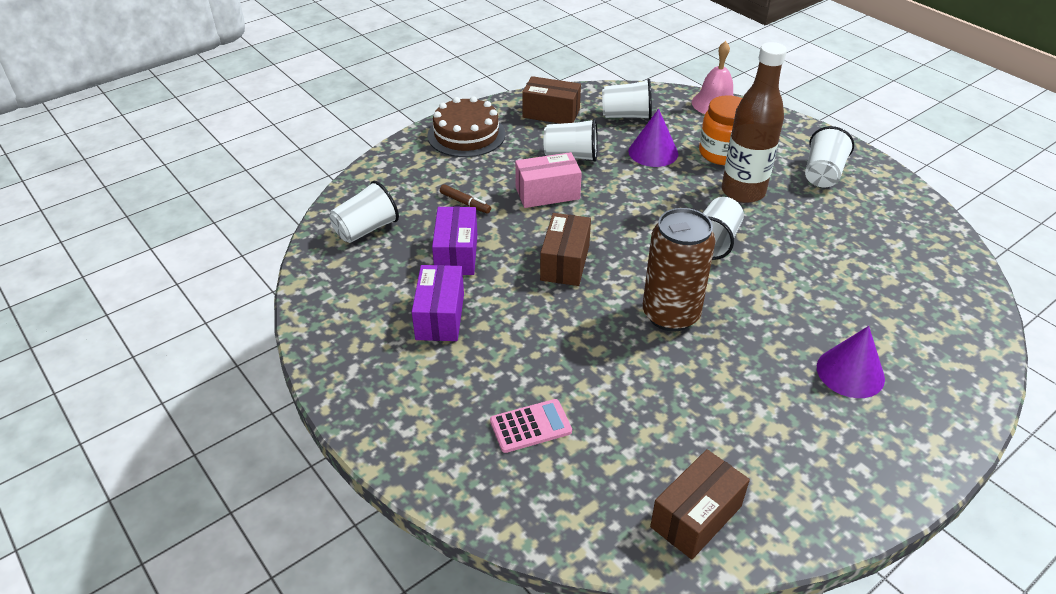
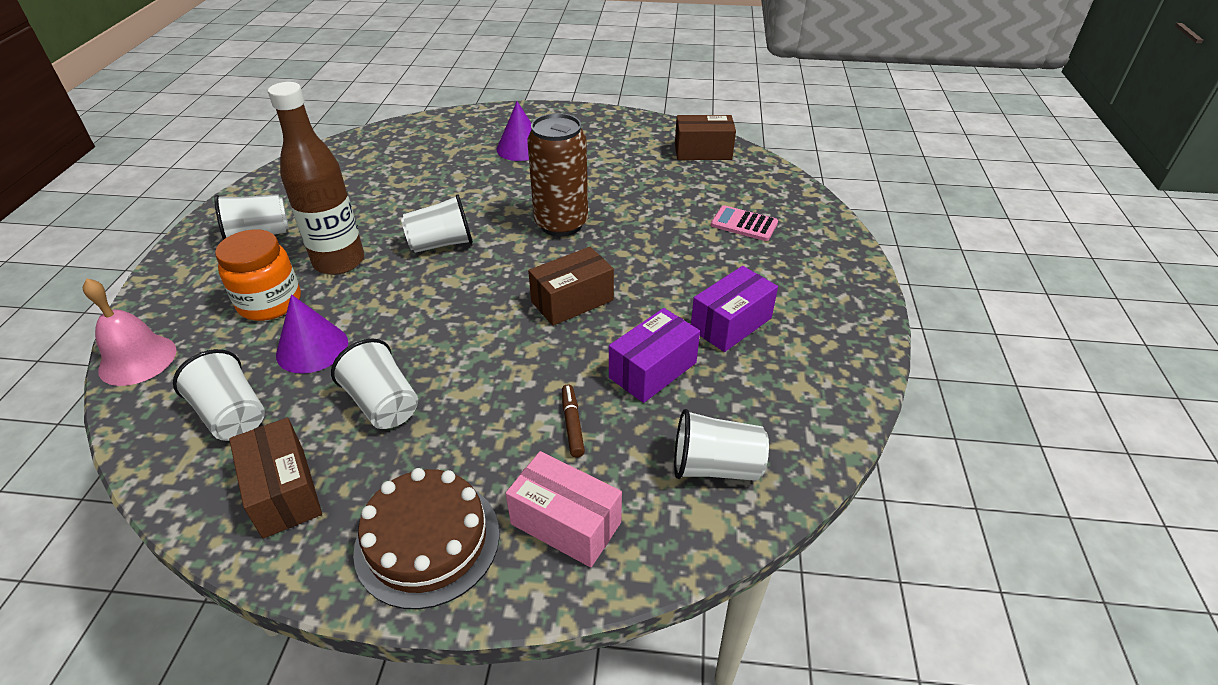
camera: 135 degrees left, 0 degrees up
pink box [515,152,582,208] -> pink box moved to [506,451,622,567]

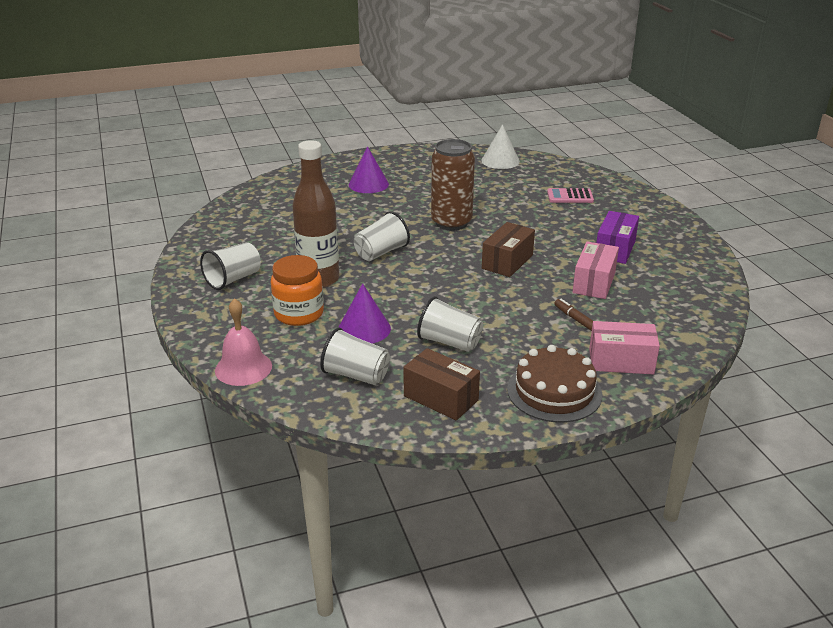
camera: 25 degrees left, 10 degrees down
purple box [609,308,700,403] -> pink box [573,241,619,299]
white cup [674,409,769,481] -> none
brown box [675,115,736,160] -> white cone [481,124,520,169]

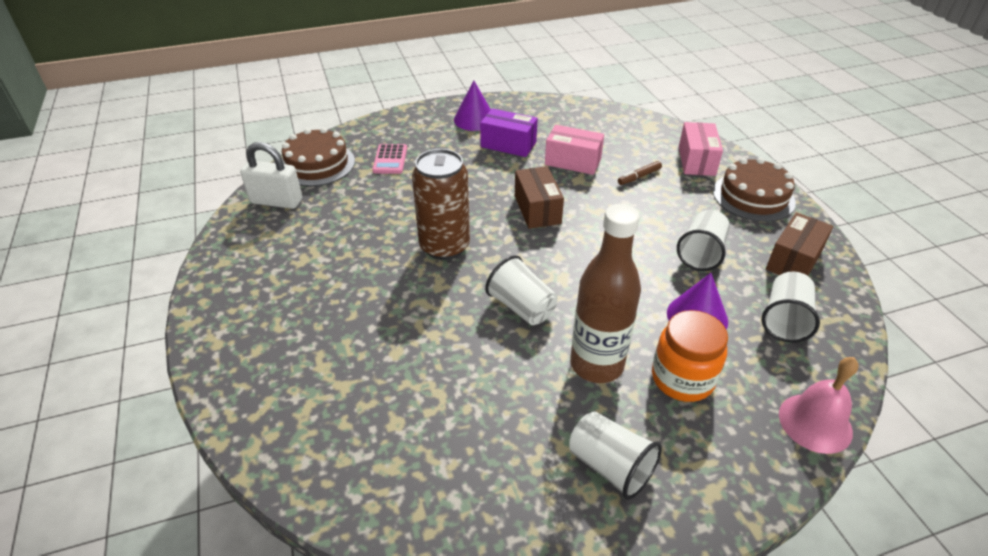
camera: 90 degrees left, 10 degrees up
purple cone [349,146,389,193] -> purple cone moved to [454,80,491,131]
white cone [481,124,520,169] -> white padlock [240,142,302,209]
brown box [482,222,535,277] -> brown box turned 45 degrees clockwise [515,166,564,229]
none -> brown cake [282,127,355,186]

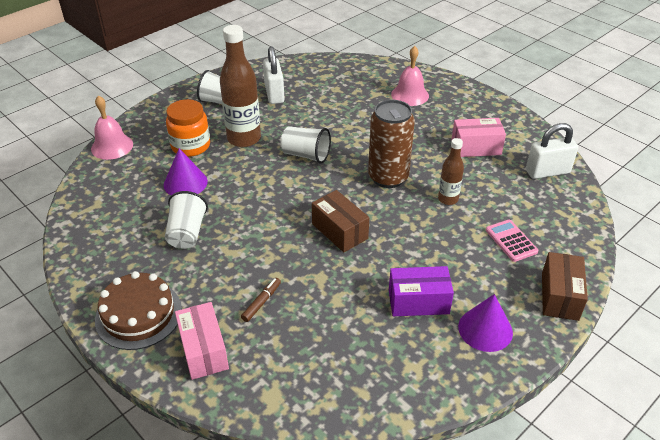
camera: 155 degrees right, 0 degrees up
brown cake [282,127,355,186] -> none
pink box [545,125,604,175] -> pink box moved to [451,118,506,157]
white cup [761,271,820,343] -> none
brown box [766,212,833,276] -> brown box moved to [542,252,588,321]
none -> white padlock [263,46,285,104]
none -> pink bell [391,46,429,106]
none -> brown bottle [438,138,464,205]

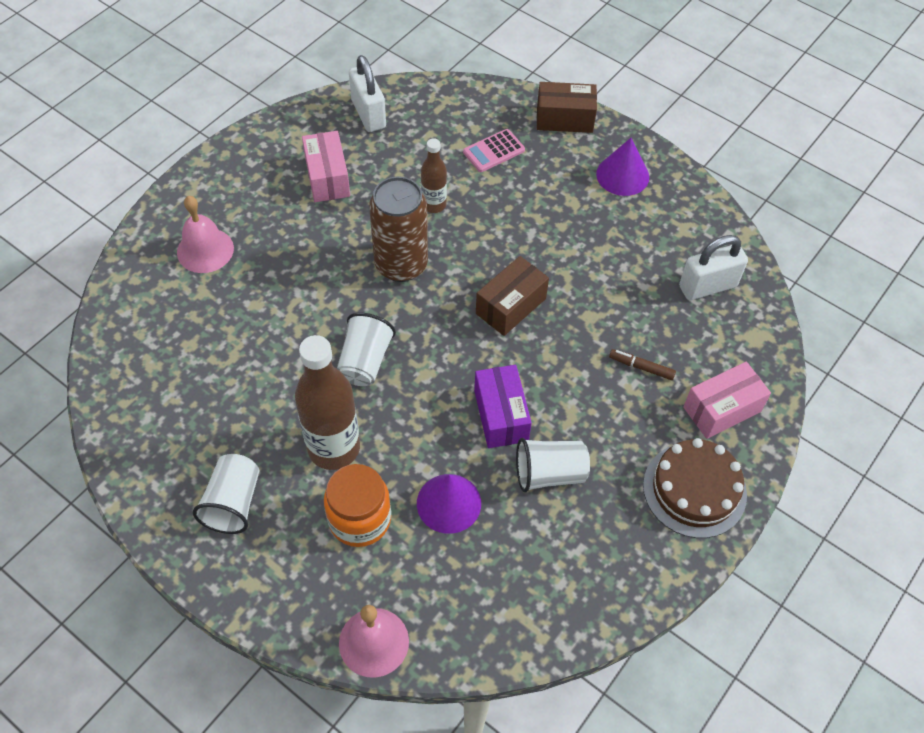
camera: 100 degrees left, 15 degrees up
white padlock [263,46,285,104] -> white padlock moved to [679,235,748,300]
purple box [389,266,454,316] -> purple box moved to [474,365,532,448]

